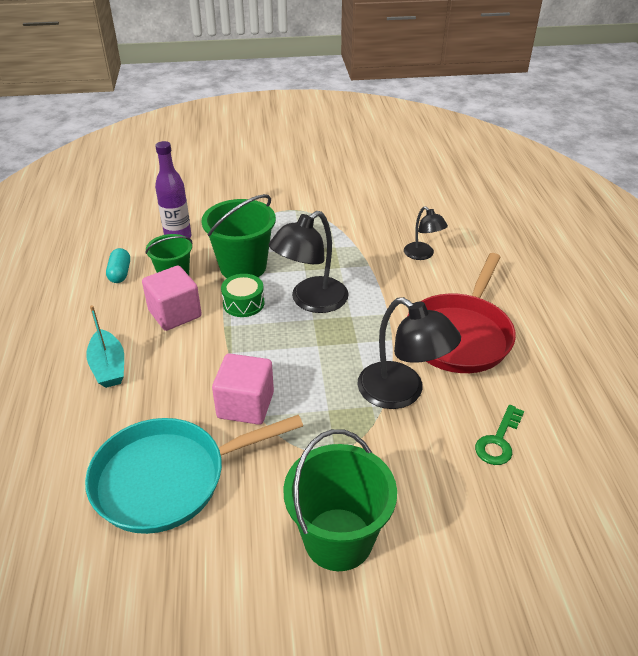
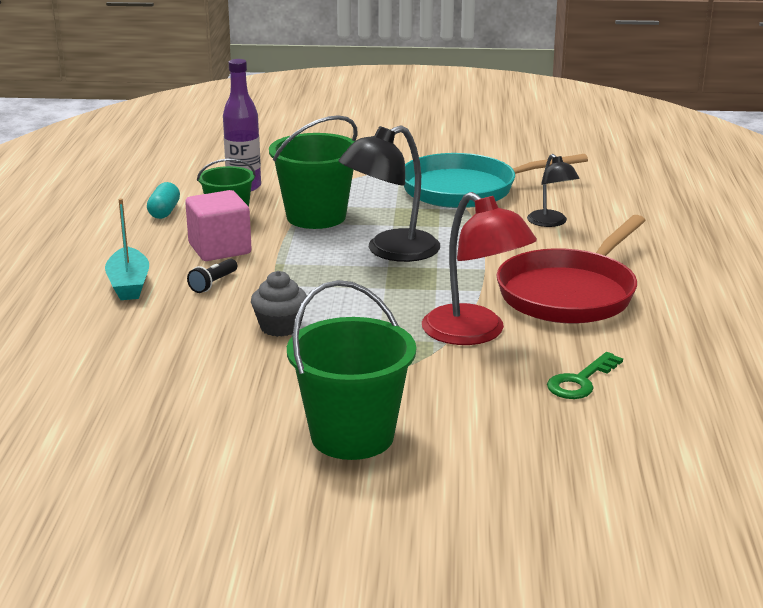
camera: 10 degrees right, 15 degrees down
turquoise pan [85,415,303,534] -> turquoise pan moved to [404,153,588,208]
pink cube [212,353,274,425] -> grey cupcake [251,271,307,337]
green drum [221,274,264,317] -> none
black lamp [357,297,461,409] -> red lamp [422,192,537,345]
none -> black flashlight [187,259,237,293]

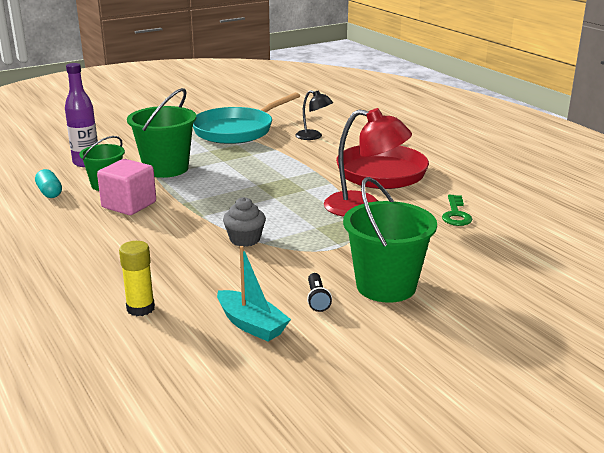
camera: 35 degrees left, 0 degrees up
turquoise boat [105,198,149,300] -> turquoise boat moved to [217,246,291,341]
black flashlight [187,259,237,293] -> black flashlight moved to [307,273,332,312]
black lamp [338,125,440,262] -> none
none -> yellow glue stick [119,241,155,316]

